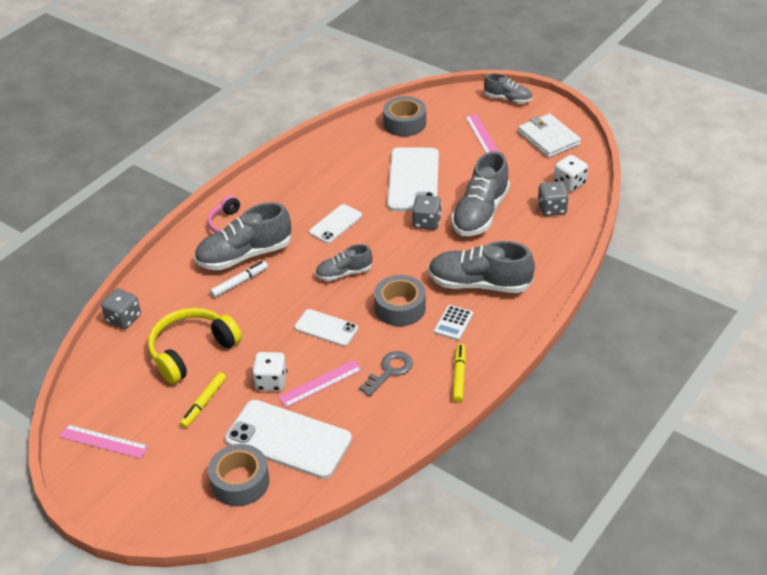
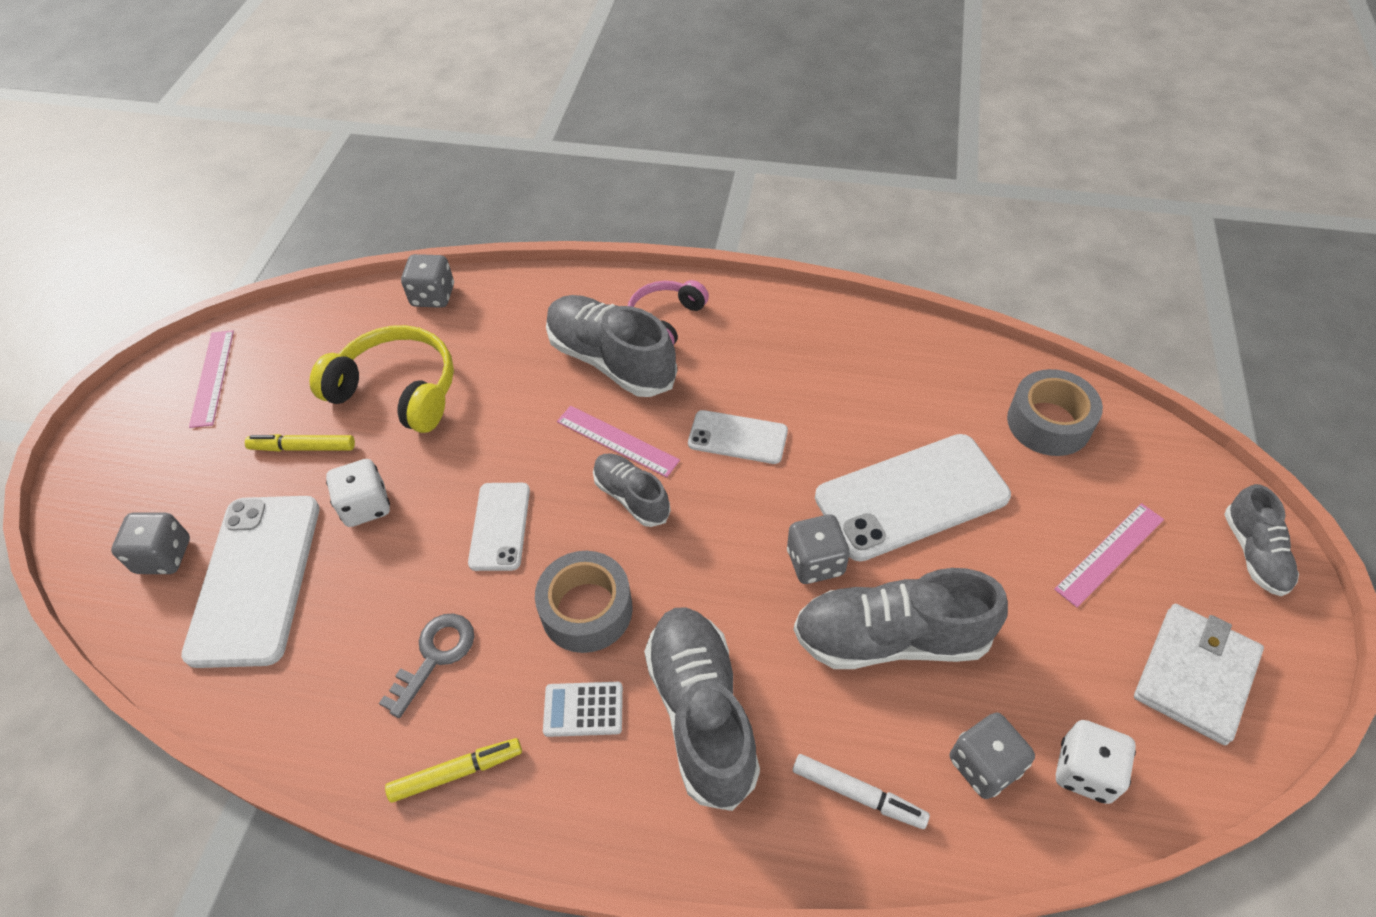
camera: 65 degrees right, 10 degrees up
grey tape [208,444,269,506] -> grey dice [111,512,190,574]
white marker [210,261,268,298] -> white marker moved to [793,754,930,829]
pink ruler [278,360,362,408] -> pink ruler moved to [557,406,680,477]
grey key [359,351,413,397] -> grey key turned 75 degrees counterclockwise [379,613,474,718]

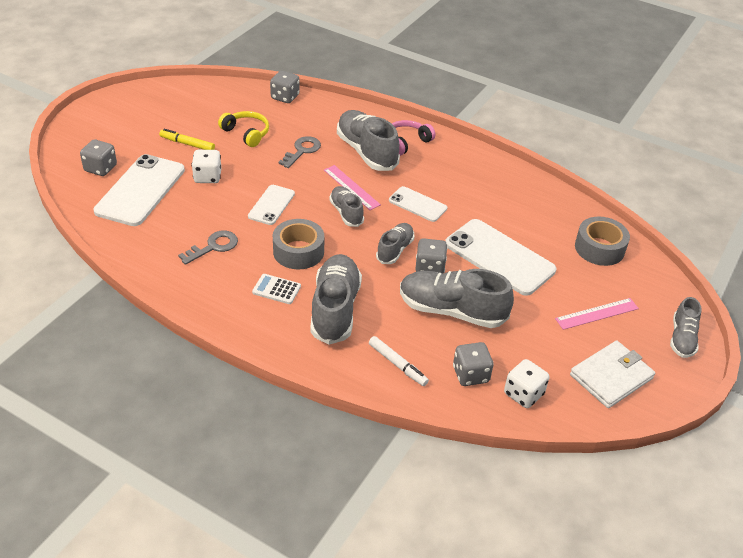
camera: 15 degrees right, 10 degrees down
pink ruler [189,330,234,428] -> none
yellow headphones [309,325,454,433] -> yellow headphones [218,111,269,147], size x0.65
yellow marker [385,738,522,803] -> none
white phone [815,434,1011,561] -> white phone turned 45 degrees clockwise [445,219,556,296]
none -> grey key [279,136,321,168]
none -> grey shoe [376,223,414,264]

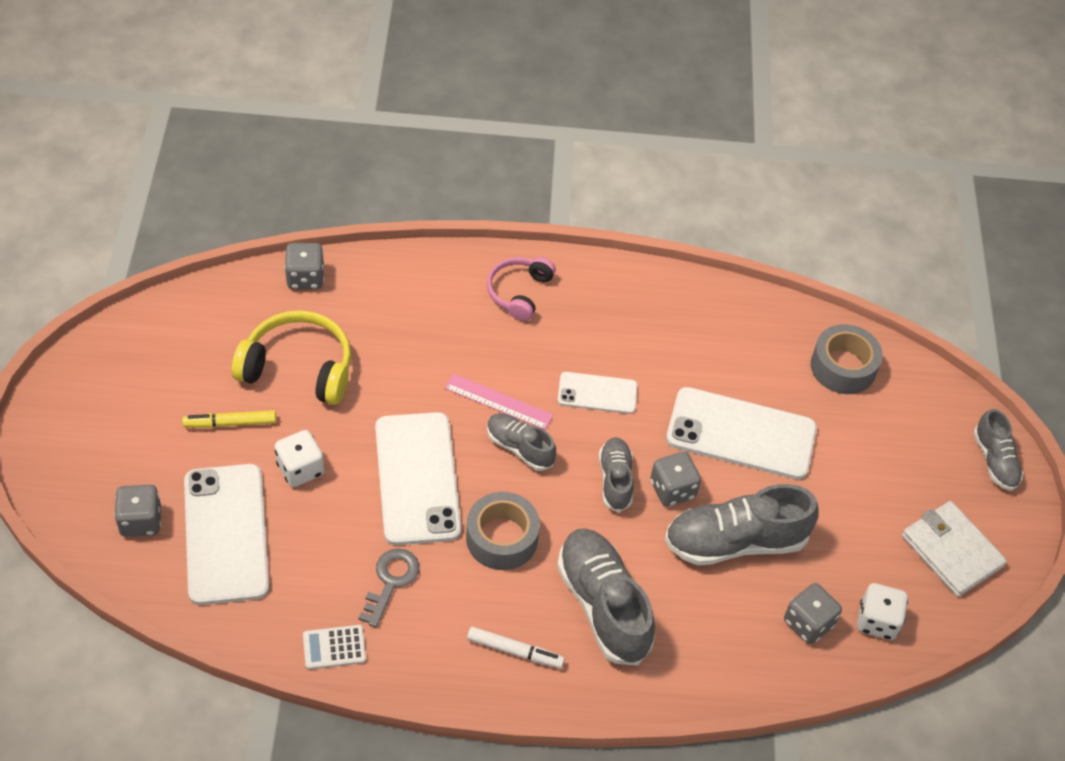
camera: 30 degrees left, 10 degrees up
yellow headphones [218,111,269,147] -> yellow headphones [232,310,351,405], size x1.54
white phone [248,185,295,225] -> white phone [375,412,461,545], size x1.81
white calculator [252,274,301,304] -> white calculator moved to [303,625,366,670]
grey key [279,136,321,168] -> none
grey shoe [337,110,400,171] -> none
white marker [369,336,429,386] -> white marker moved to [467,627,565,668]
pink ruler [555,298,639,330] -> none
white wallet [570,341,655,408] -> white wallet turned 60 degrees counterclockwise [902,501,1007,597]

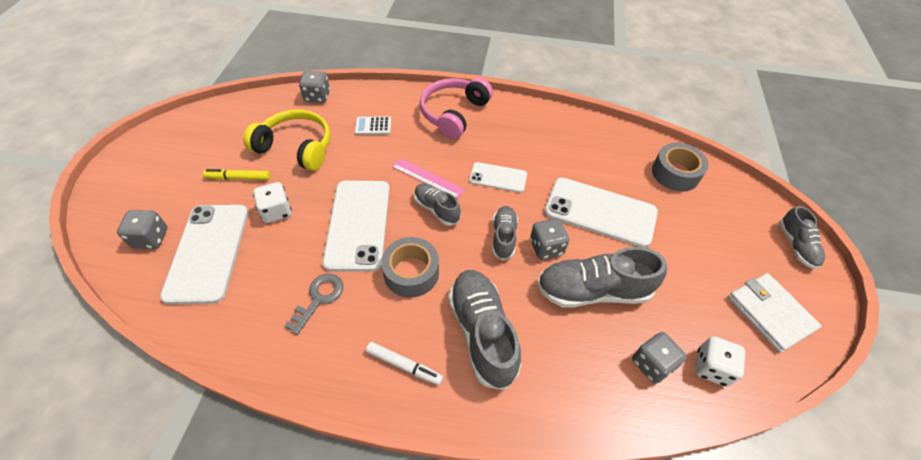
camera: 10 degrees right, 0 degrees up
white calculator [303,625,366,670] -> white calculator moved to [355,117,391,135]
pink headphones [487,257,556,321] -> pink headphones [420,78,493,139], size x1.54

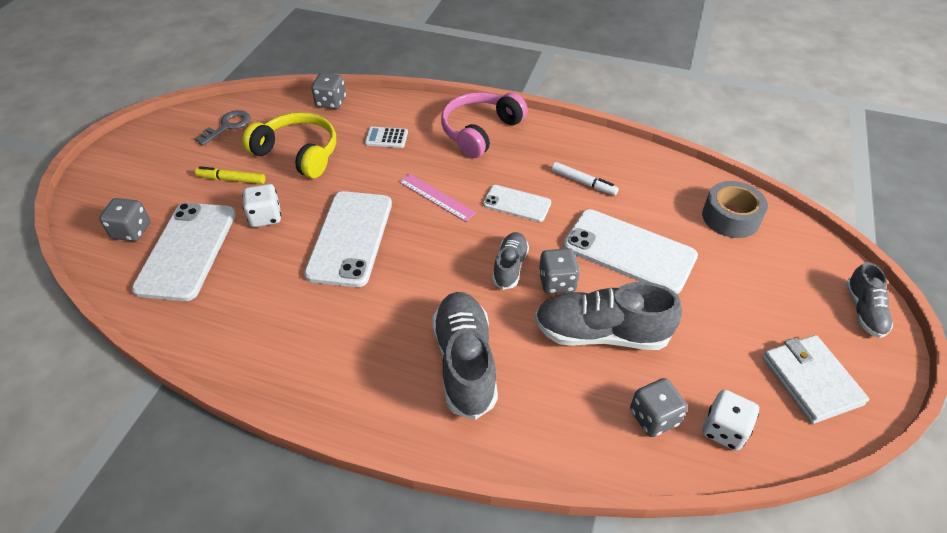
camera: 10 degrees right, 5 degrees down
grey key [284,274,344,335] -> grey key moved to [194,110,250,146]
white marker [366,342,443,385] -> white marker moved to [552,162,619,196]
grey tape [381,237,439,298] -> none
grey shoe [414,183,461,226] -> none

